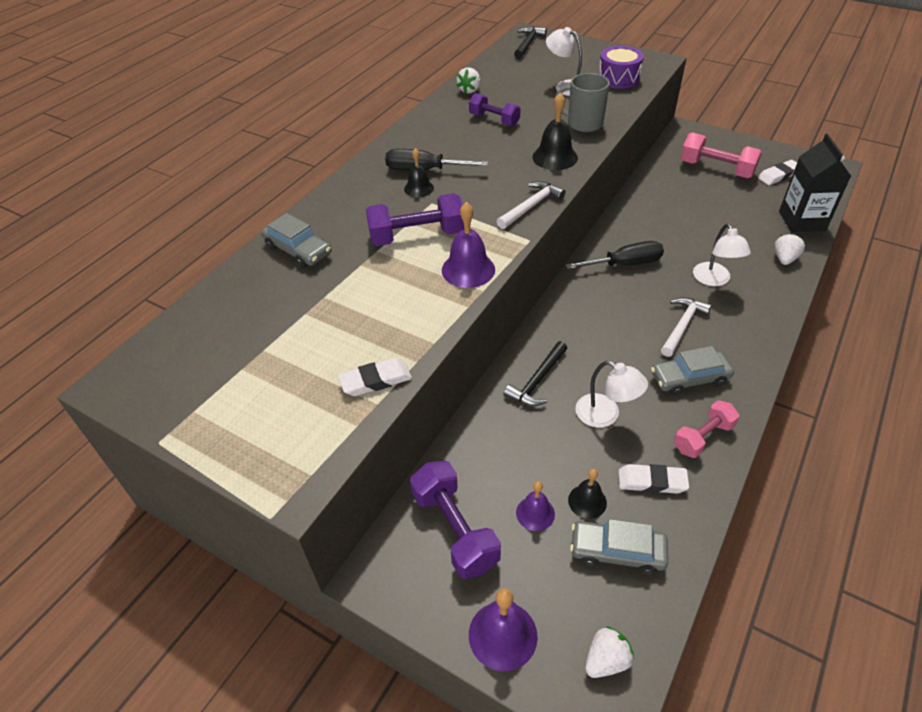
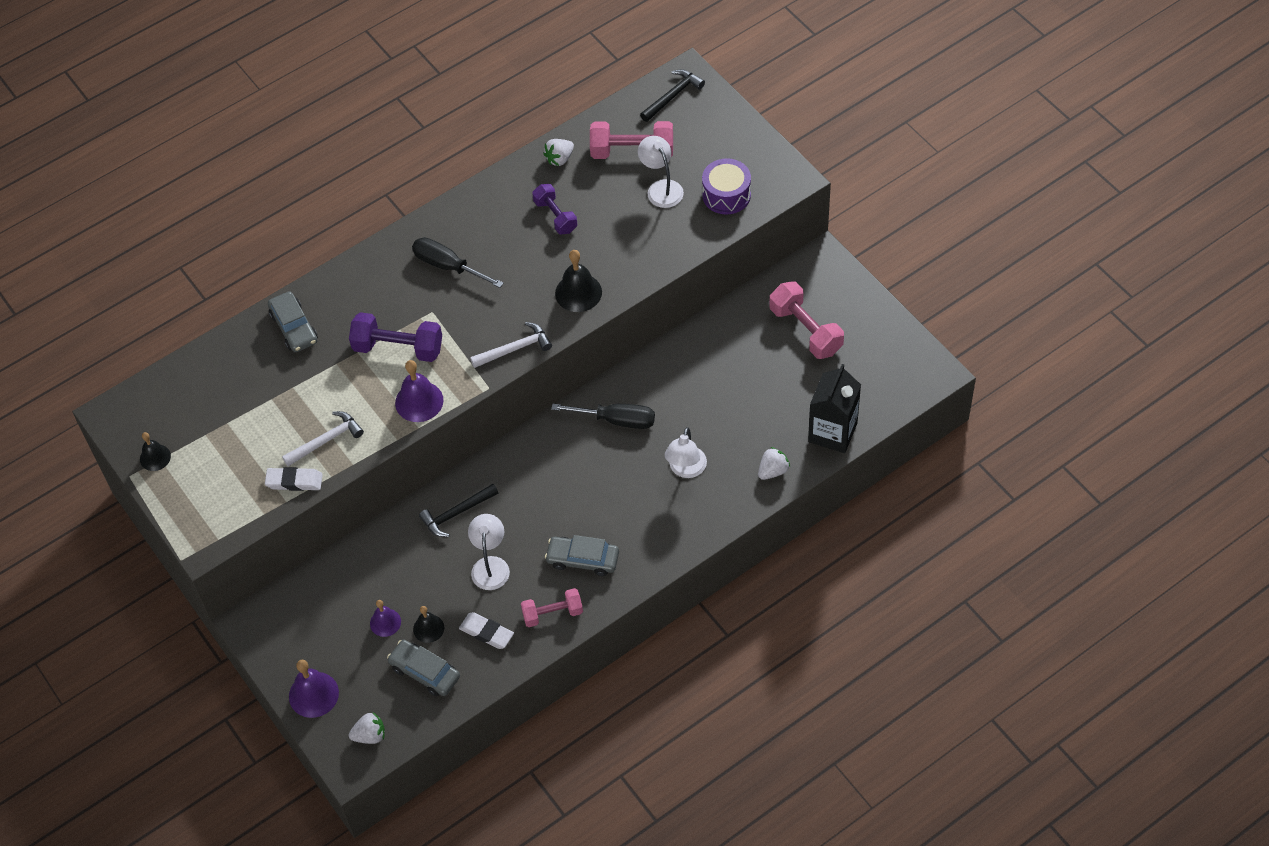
camera: 25 degrees right, 10 degrees up
black bell [404,148,434,197] -> black bell moved to [140,432,171,471]
purple dumbbell [410,461,501,579] -> none
grey mug [555,73,610,132] -> none
white lamp [575,361,648,428] -> white lamp turned 150 degrees counterclockwise [468,514,510,590]
white hammer [661,297,712,357] -> white hammer moved to [282,411,364,466]
white eraser [758,160,797,185] -> none
none -> pink dumbbell [590,121,673,159]

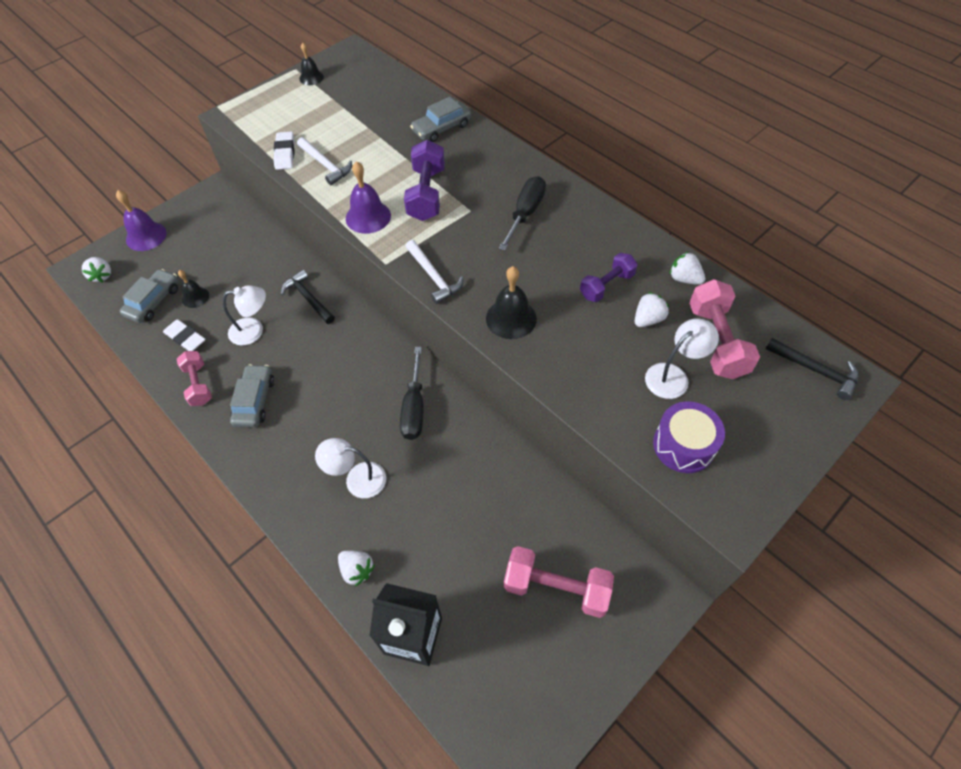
camera: 80 degrees right, 0 degrees up
purple bell [370,600,401,637] -> none
white eraser [459,612,514,649] -> white eraser turned 75 degrees counterclockwise [163,319,206,351]
pink dumbbell [769,281,844,359] -> pink dumbbell turned 60 degrees clockwise [504,546,614,618]
none -> white strawberry [635,292,669,327]

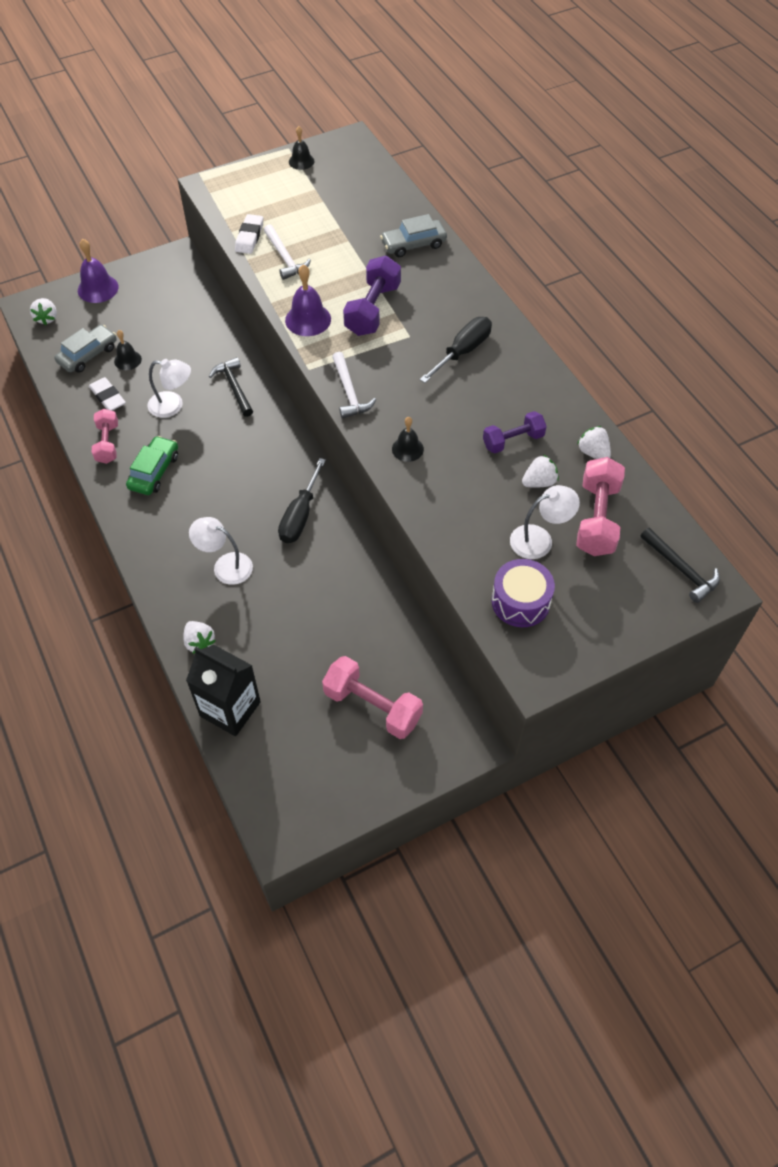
camera: 15 degrees right, 0 degrees up
grey car [230,364,274,428] -> green car [126,436,178,495]
black bell [486,266,537,339] -> black bell [392,417,424,462], size x0.64

